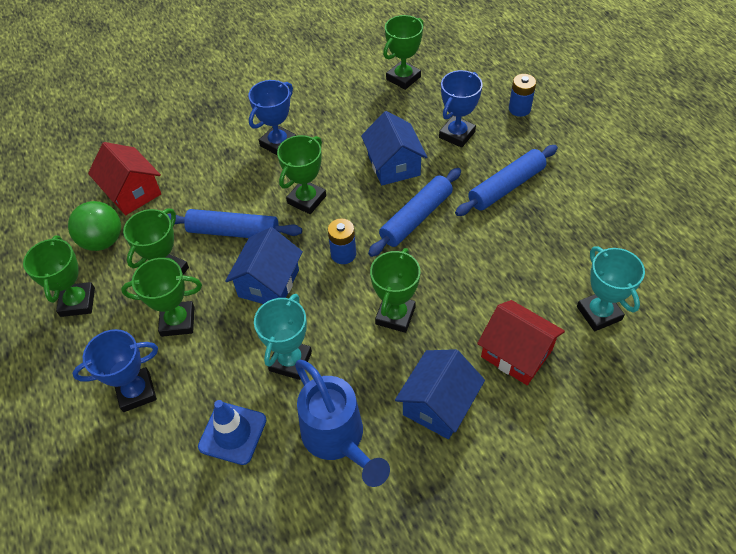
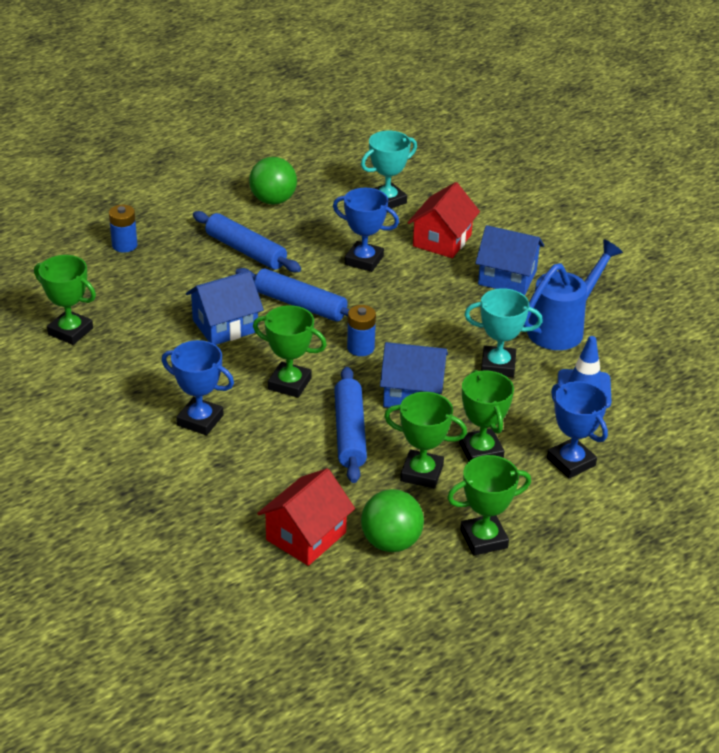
camera: 105 degrees left, 15 degrees down
green trophy [370,248,421,333] -> none
blue trophy [439,70,483,148] -> blue trophy moved to [333,188,399,272]
none -> green ball [249,157,297,205]

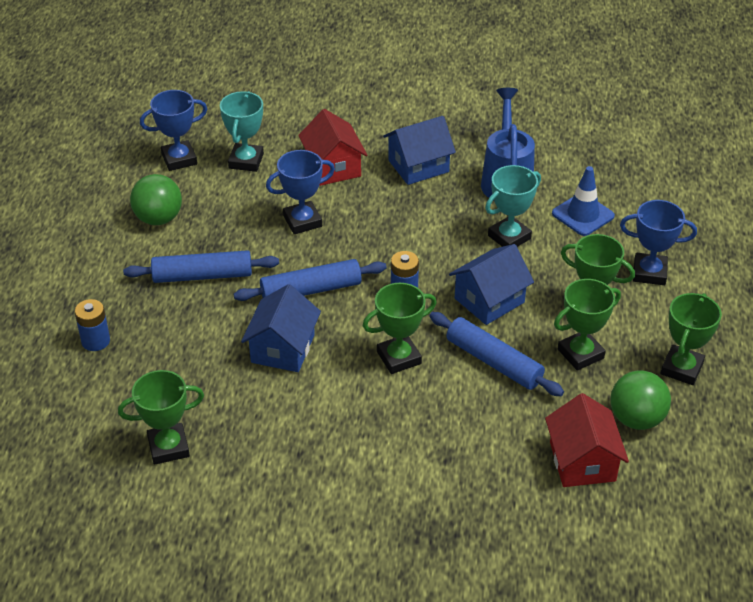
camera: 45 degrees left, 5 degrees up
blue trophy [161,340,234,435] -> blue trophy moved to [140,90,207,171]

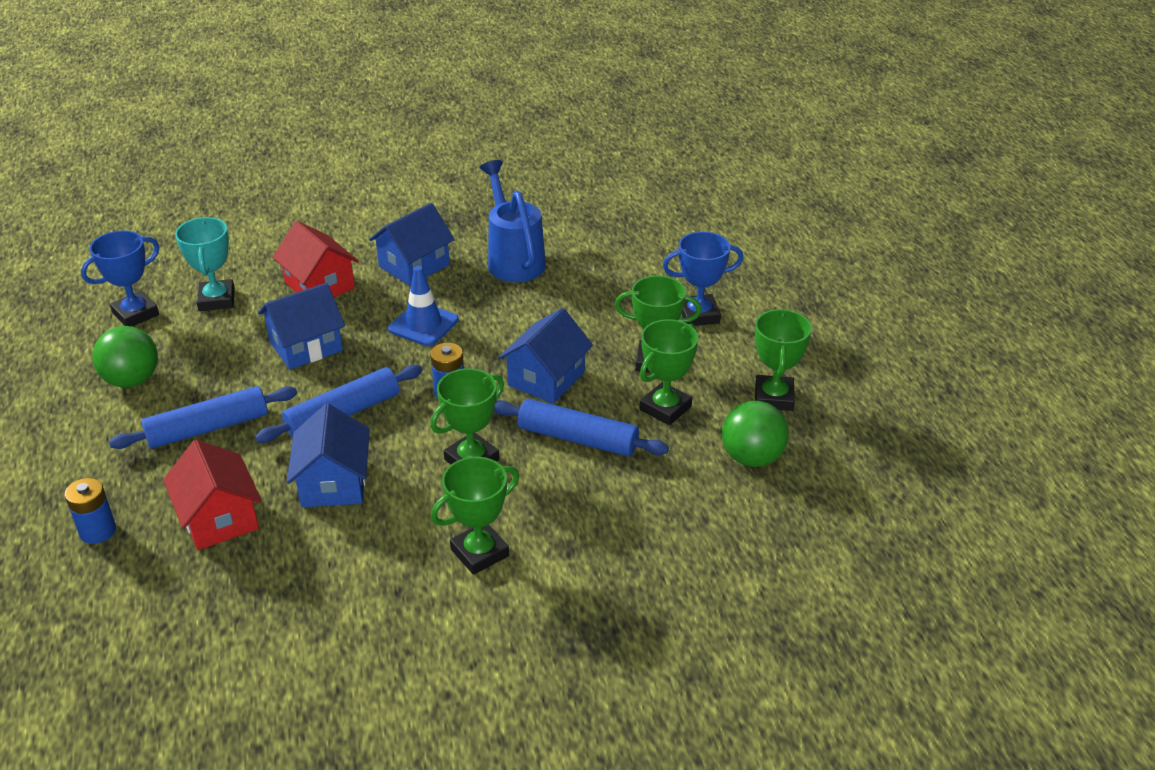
camera: 20 degrees left, 5 degrees down
green trophy [118,370,204,465] -> green trophy moved to [431,457,519,575]
blue trophy [266,150,335,234] -> blue house [258,283,345,369]
turquoise trophy [485,165,541,247] -> none
red house [545,393,629,487] -> red house moved to [163,440,262,550]
blue traffic cone [552,166,615,236] -> blue traffic cone moved to [388,266,459,346]

